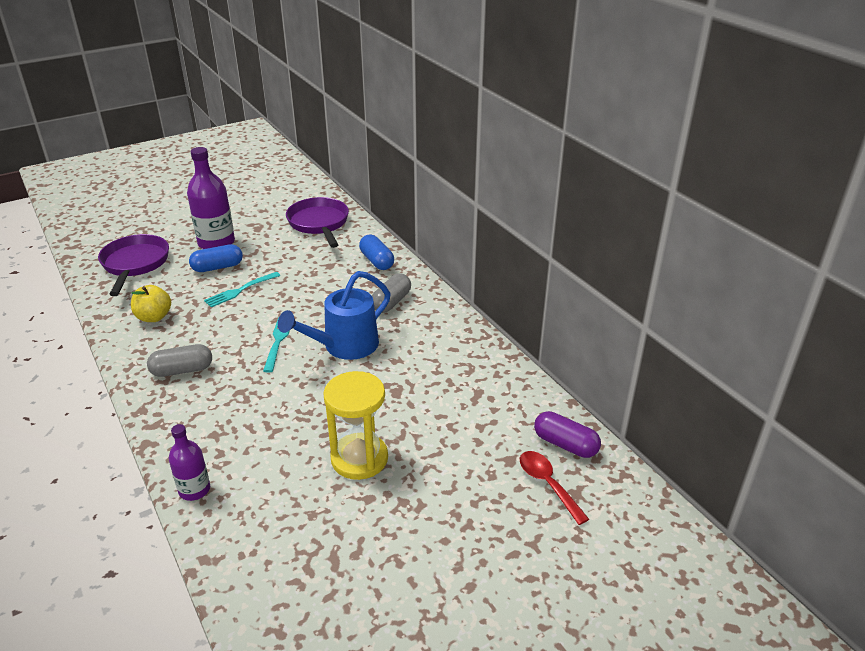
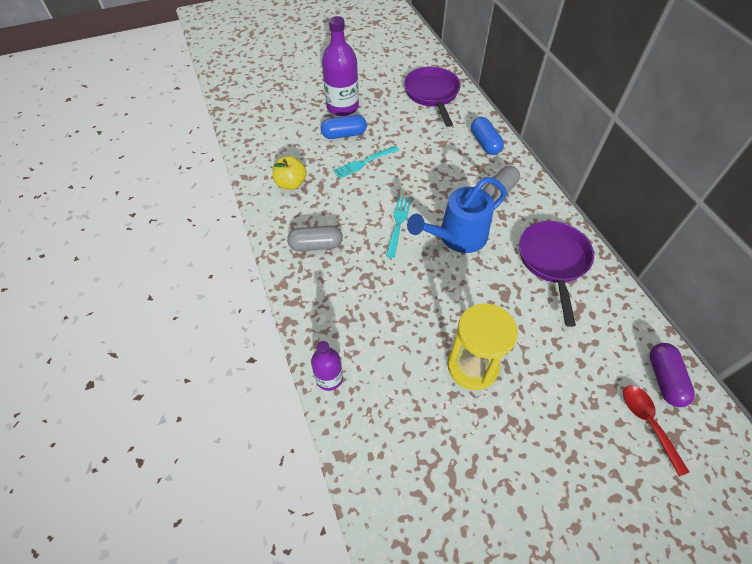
camera: 10 degrees right, 20 degrees up
purple pan [98,234,169,296] -> purple pan moved to [519,221,594,327]
purple capsule [534,411,601,458] -> purple capsule turned 45 degrees clockwise [650,343,695,407]

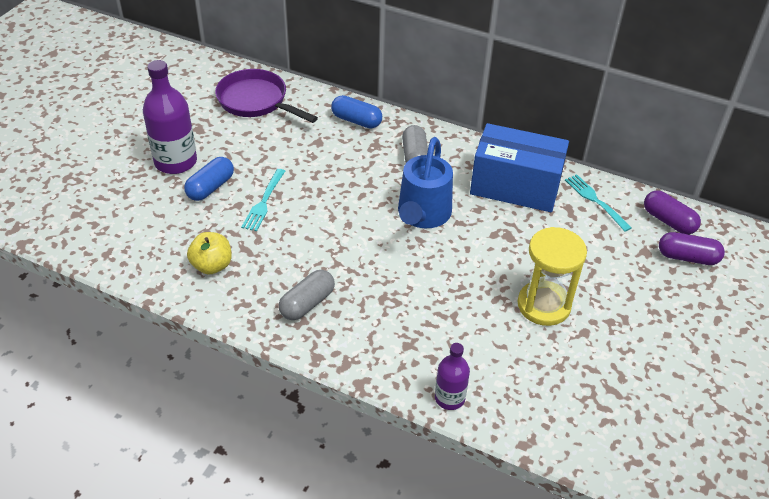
camera: 45 degrees left, 10 degrees down
turquoise fork [386,197,411,258] -> turquoise fork moved to [565,174,632,232]
purple pan [519,221,594,327] -> blue box [470,123,569,212]
red spoon [623,385,689,476] -> purple capsule [659,232,725,265]

